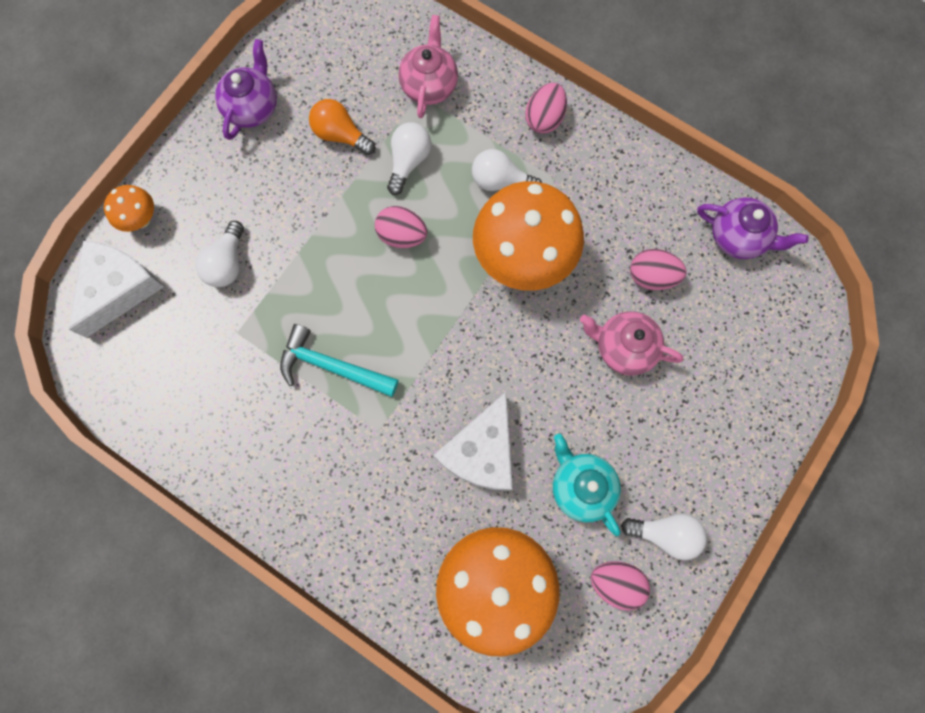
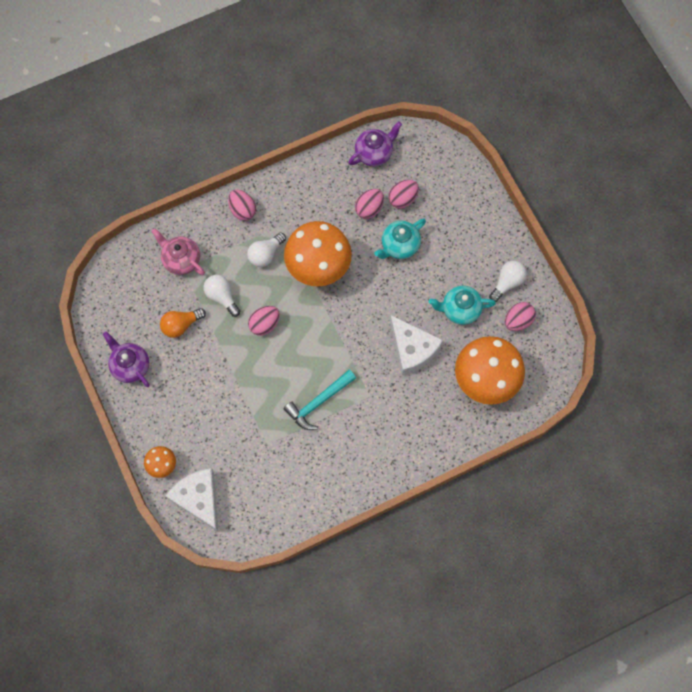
camera: 60 degrees left, 5 degrees down
white light bulb [195,221,244,287] -> none
pink teapot [580,311,683,375] -> turquoise teapot [374,218,426,259]
none -> pink egg [388,180,419,209]

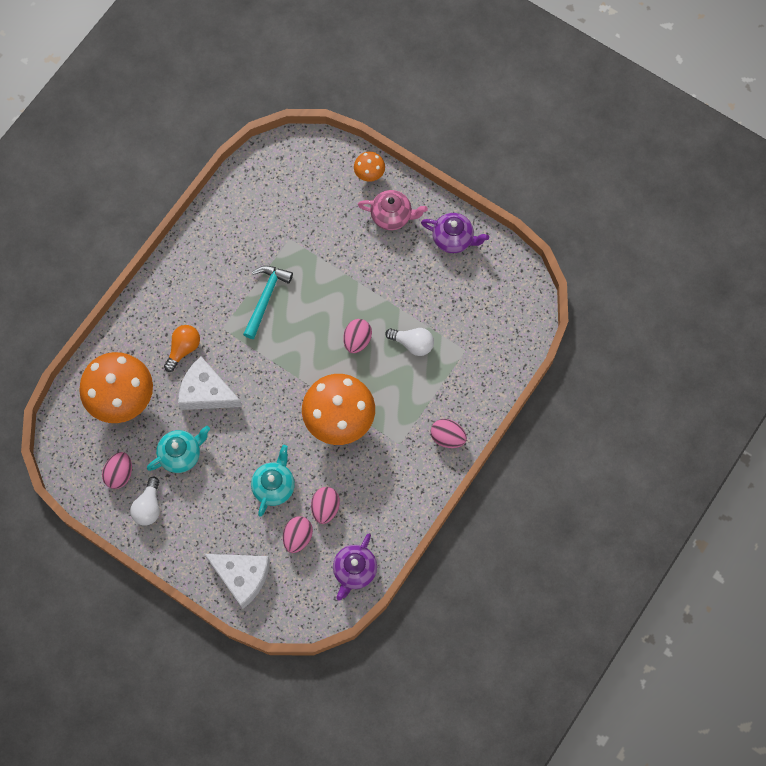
camera: 150 degrees right, 0 degrees up
pink teapot [151,228,205,275] -> pink teapot moved to [358,190,428,230]
orange light bulb [160,308,206,338] -> orange light bulb moved to [164,325,200,372]
white cheese [166,468,218,531] -> white cheese moved to [204,554,270,609]
white light bulb [247,233,286,267] -> none

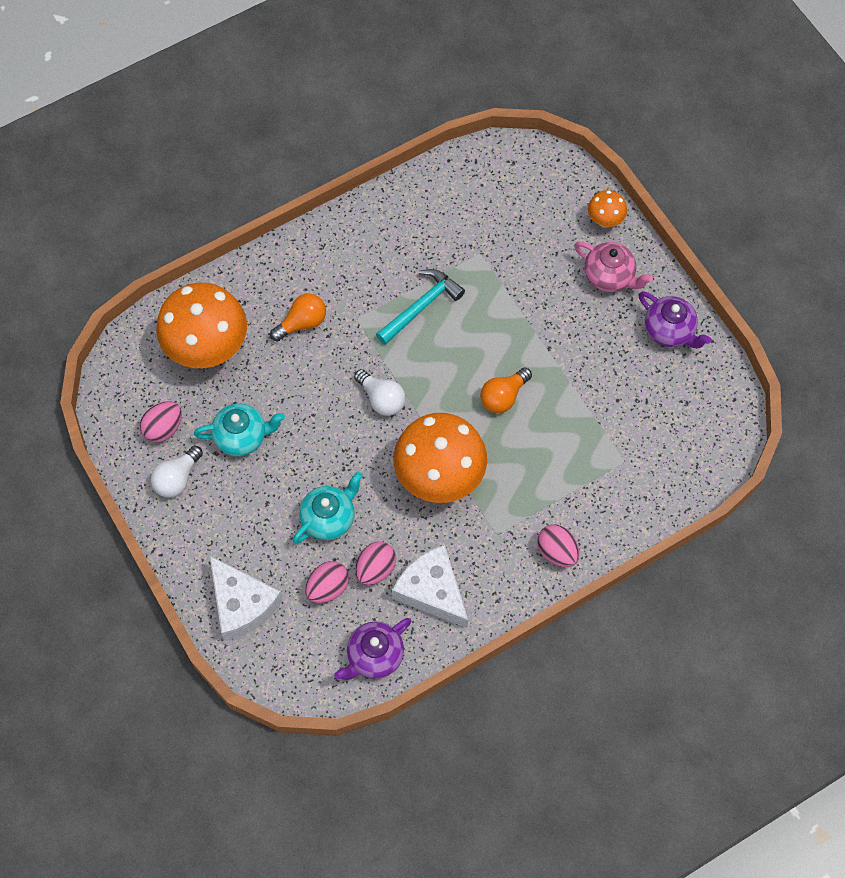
camera: 25 degrees right, 5 degrees down
white cheese [178,356,242,410] -> white cheese moved to [392,545,468,628]
pink egg [343,319,372,353] -> orange light bulb [480,367,532,413]
white light bulb [385,328,434,356] -> white light bulb moved to [354,369,406,416]

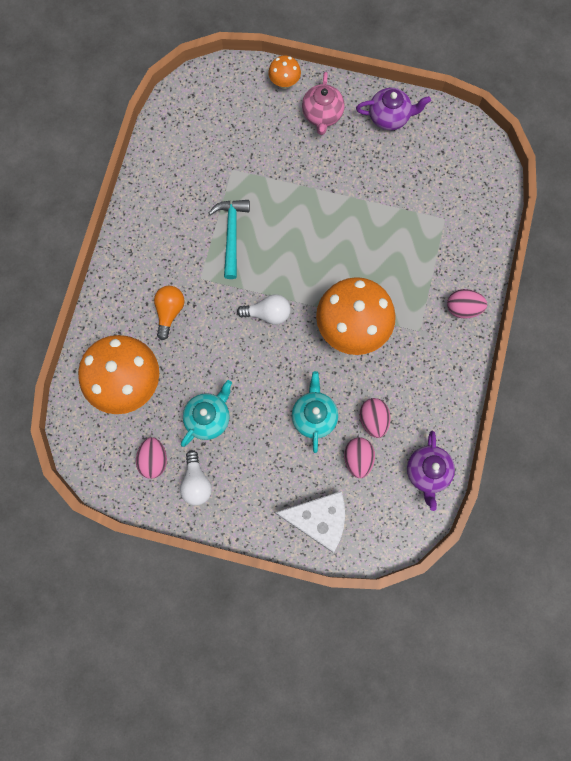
camera: 45 degrees left, 10 degrees up
white cheese [392,545,468,628] -> none
orange light bulb [480,367,532,413] -> none
pink teapot [574,242,653,292] -> pink teapot turned 105 degrees clockwise [302,72,345,135]

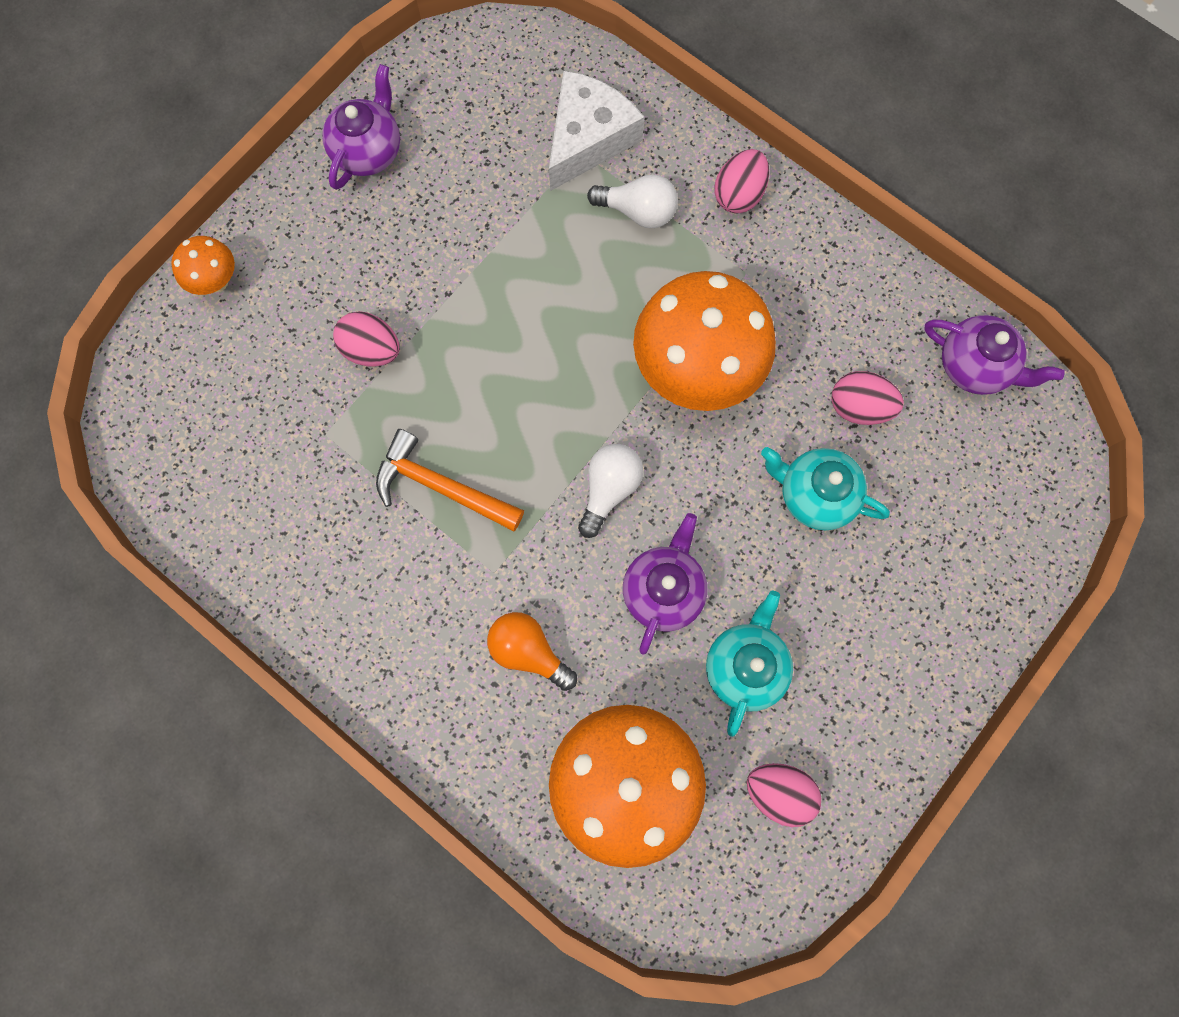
camera: 65 degrees left, 0 degrees up
white light bulb [180,450,212,506] -> white light bulb moved to [587,174,678,228]
turquoise teapot [181,380,232,447] -> turquoise teapot turned 45 degrees clockwise [706,591,793,737]
turquoise hammer [209,200,250,279] -> orange hammer [376,429,524,531]
white cheese [275,491,345,552] -> white cheese moved to [549,71,644,191]
pink teapot [302,72,345,135] -> none
pink egg [344,437,375,478] -> pink egg moved to [333,311,400,367]
none -> purple teapot [623,513,707,655]

